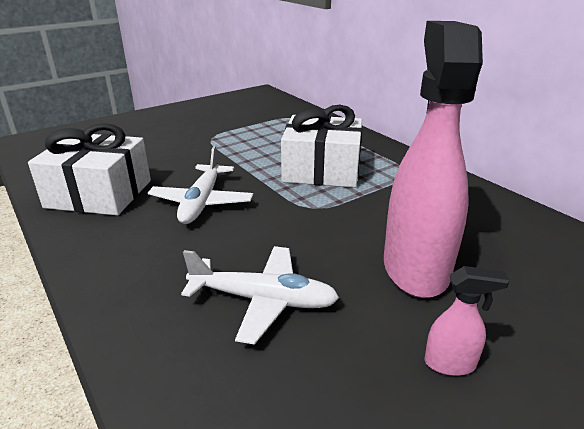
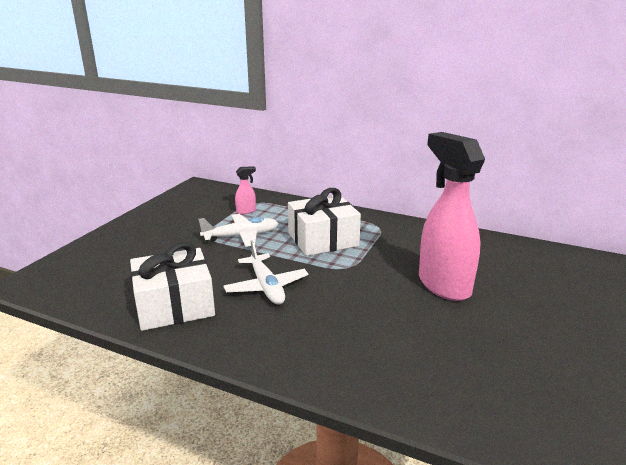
camera: 30 degrees left, 5 degrees down
white plane [181,246,339,345] -> white plane moved to [199,214,279,247]
pink spray bottle [425,266,510,376] -> pink spray bottle moved to [235,166,256,214]

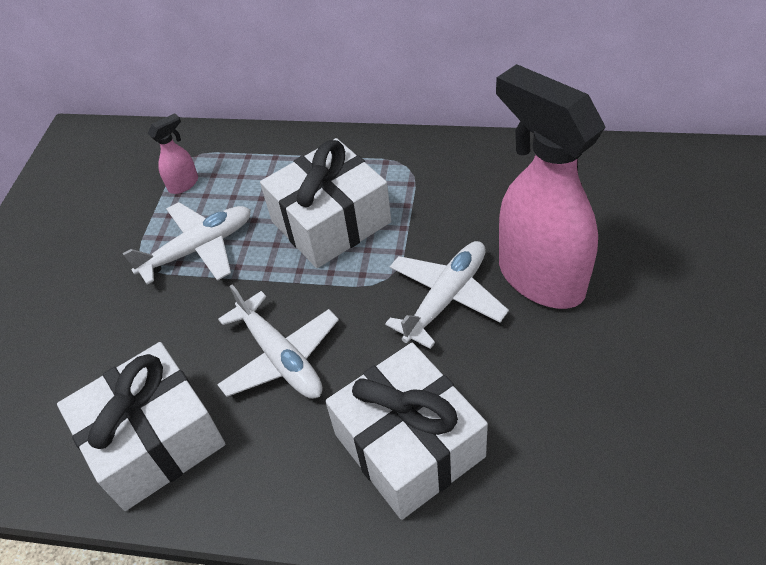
camera: 10 degrees left, 25 degrees up
none -> white gift [325,343,488,520]
none -> white plane [385,241,509,349]

